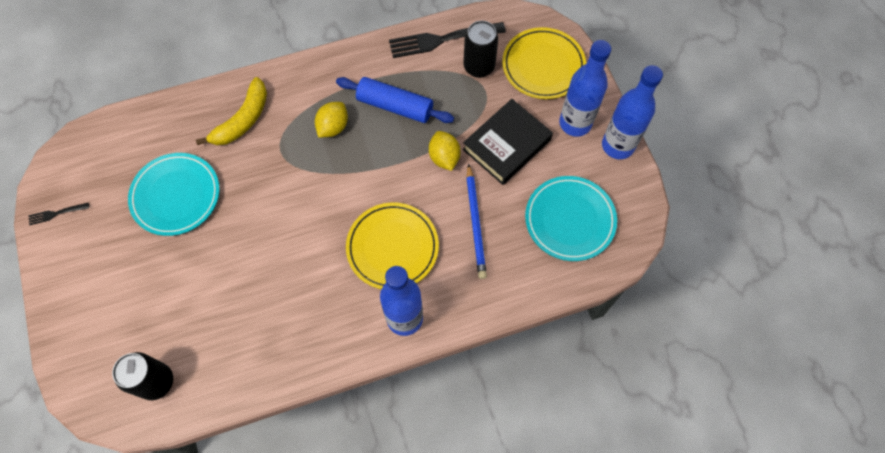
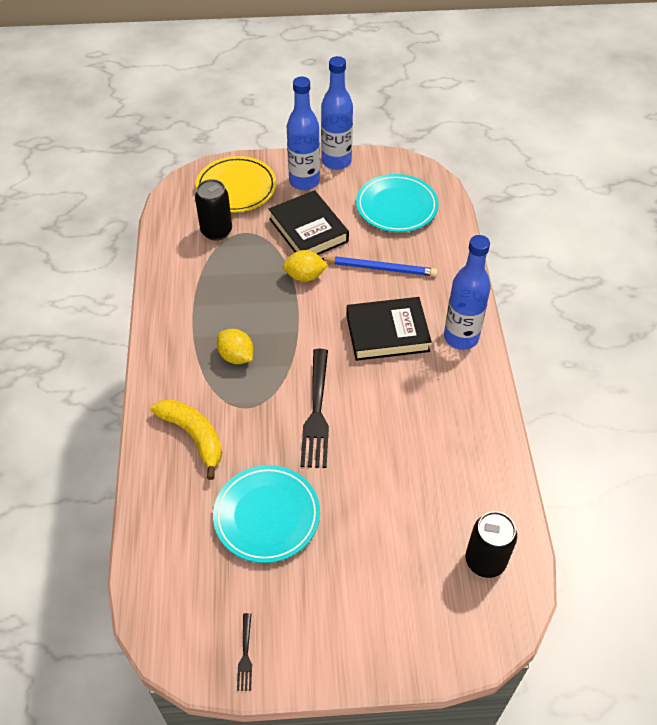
camera: 75 degrees left, 15 degrees down
blue rolling pin [336,77,454,123] -> none
yellow plate [346,202,439,289] -> black book [346,297,432,361]
black fork [389,22,506,58] -> black fork moved to [300,349,329,468]

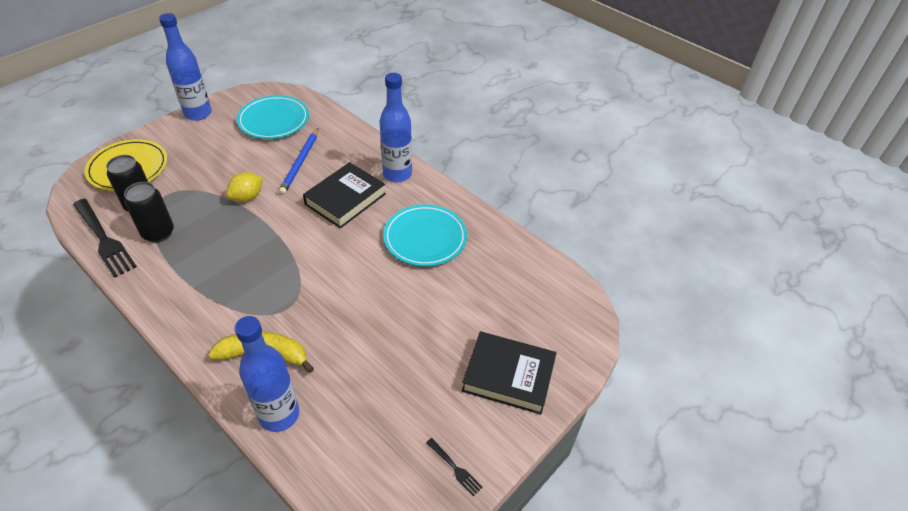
camera: 45 degrees left, 5 degrees down
turquoise plate [213,465,320,563] -> turquoise plate moved to [383,204,467,266]
yellow lemon [217,329,253,364] -> none
black book [269,190,349,255] -> black book moved to [462,331,556,415]
blue bottle [287,76,320,190] -> blue bottle moved to [235,316,299,432]
black fork [300,349,329,468] -> black fork moved to [73,199,137,278]
blue pencil [322,256,437,276] -> blue pencil turned 135 degrees clockwise [279,128,318,195]
black can [466,511,517,578] -> black can moved to [124,182,174,243]

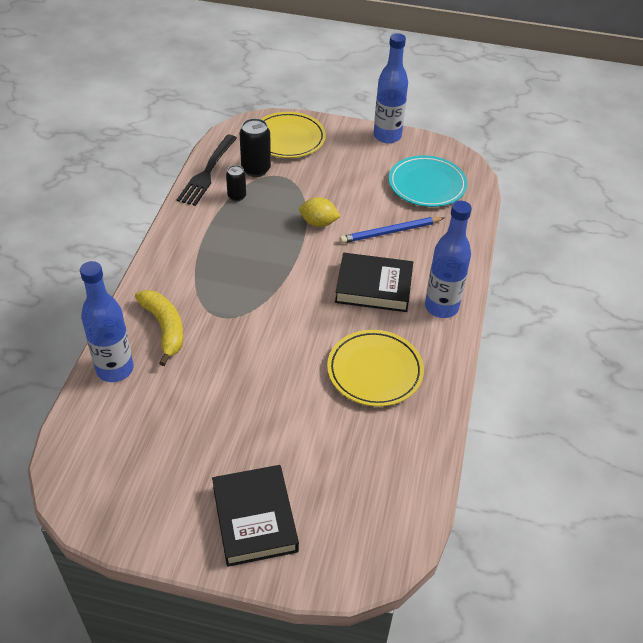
camera: 60 degrees right, 0 degrees up
black can [124,182,174,243] -> black can [226,165,246,201], size x0.61
turquoise plate [383,204,467,266] -> yellow plate [327,330,424,407]
black fork [426,438,483,497] -> none

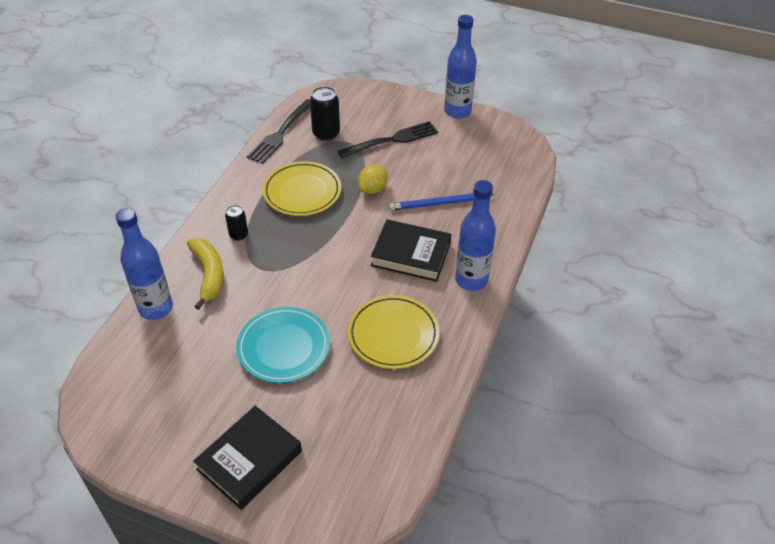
camera: 10 degrees right, 0 degrees up
black book [212,465,299,567] -> black book turned 45 degrees clockwise [193,406,302,510]
black can [226,165,246,201] -> black can moved to [225,205,248,241]
yellow plate [261,112,326,158] -> yellow plate moved to [262,161,341,216]
yellow lemon [299,197,341,227] -> yellow lemon turned 75 degrees counterclockwise [358,164,388,194]
turquoise plate [389,155,467,207] -> turquoise plate moved to [236,307,330,383]
none -> black fork [338,121,438,158]

